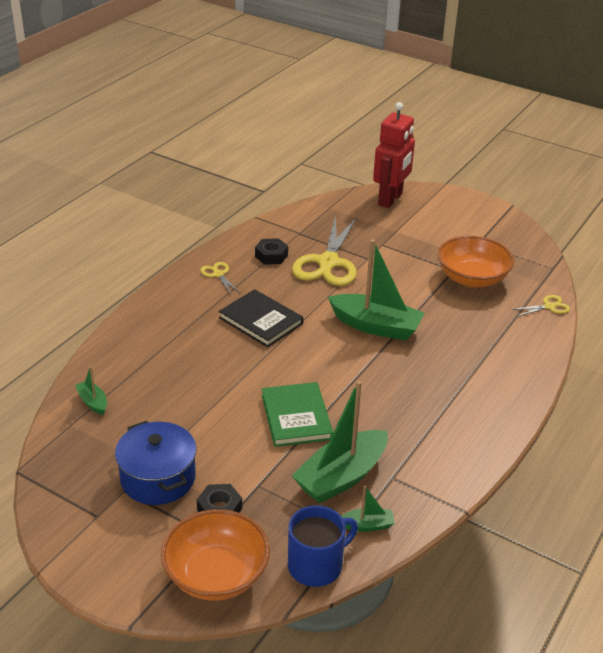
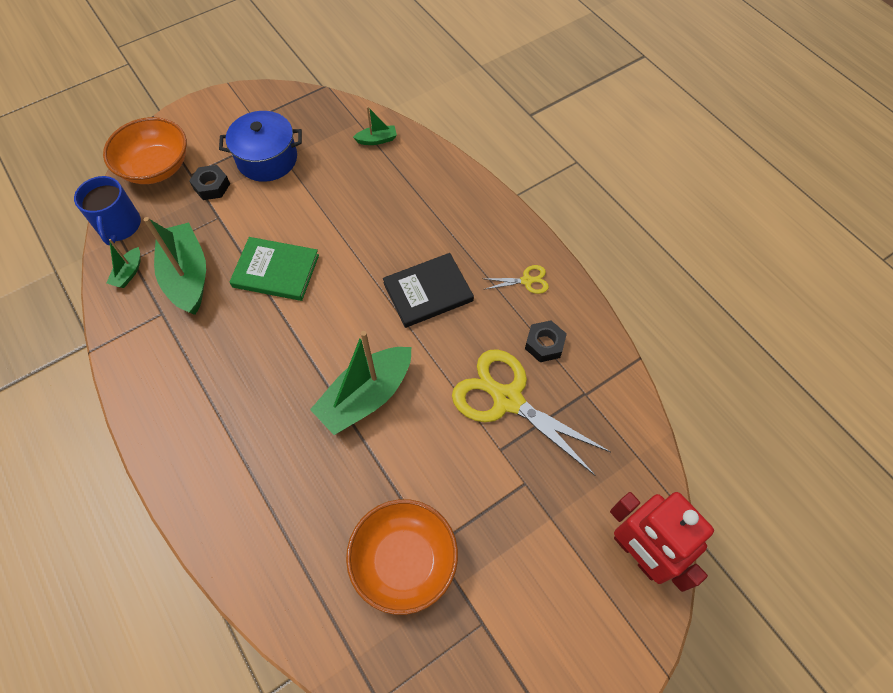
camera: 115 degrees right, 25 degrees up
yellow scissors [511,295,570,317] -> none

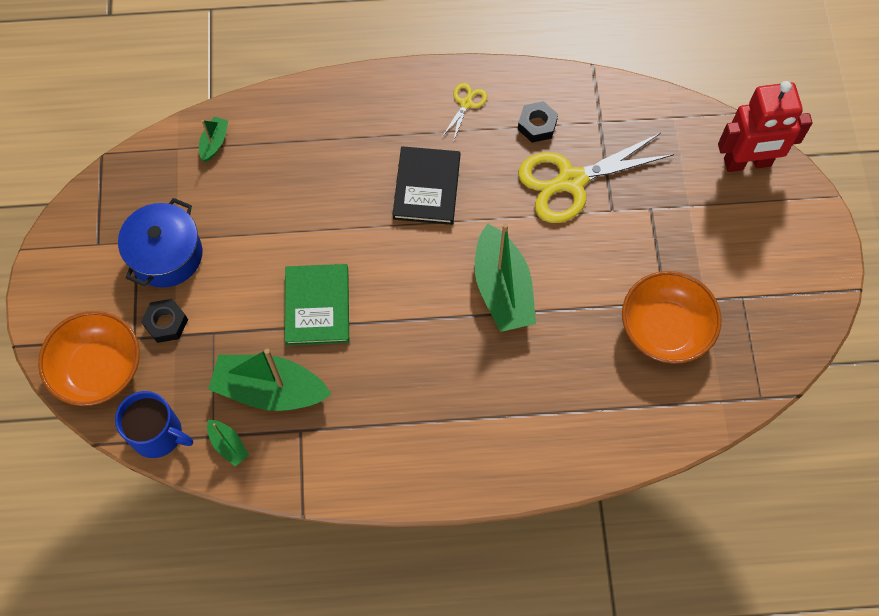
camera: 60 degrees left, 5 degrees up
green book [230,237,319,301] -> green book turned 45 degrees counterclockwise [285,264,349,345]

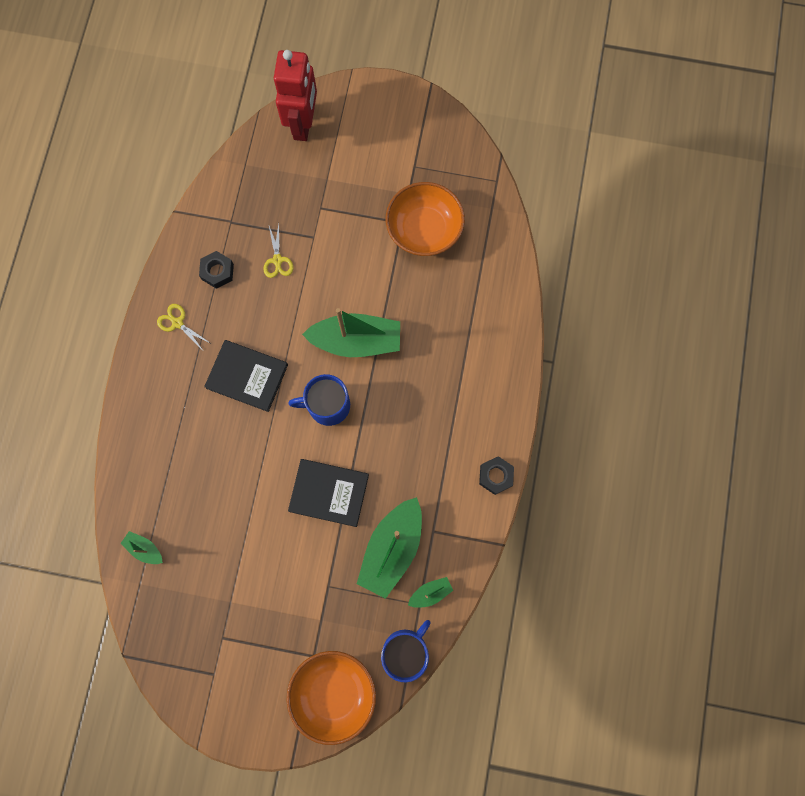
camera: 75 degrees left, 10 degrees up
blue pot [118,198,202,288] -> none
black nut [141,299,188,343] -> black nut moved to [479,456,514,495]
green book [285,264,349,345] -> black book [288,459,369,527]
yellow scissors [518,133,674,223] -> yellow scissors [264,224,293,278], size x0.44
none -> blue mug [289,374,350,426]

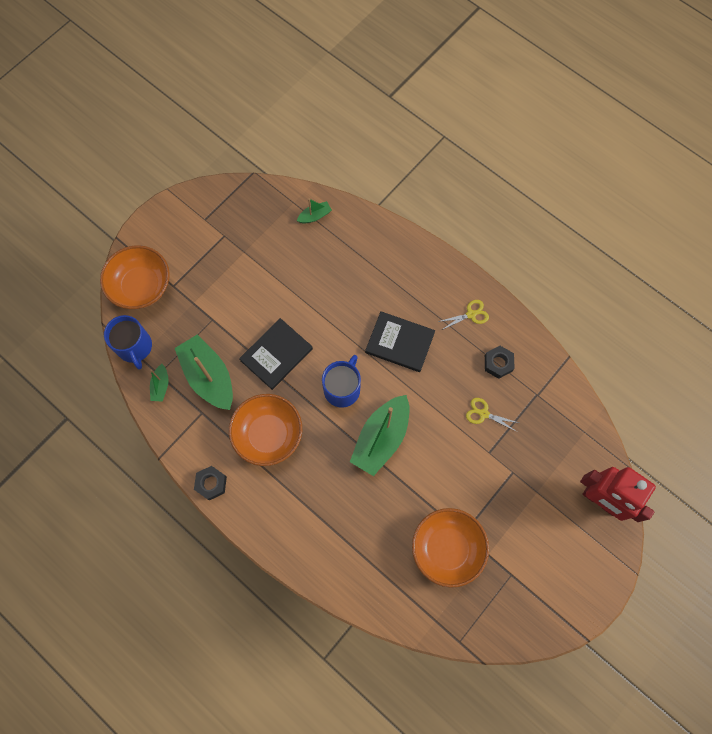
camera: 120 degrees right, 5 degrees down
black book [204,340,288,412] -> black book turned 60 degrees clockwise [365,311,435,372]
none -> orange bowl [229,394,302,466]

